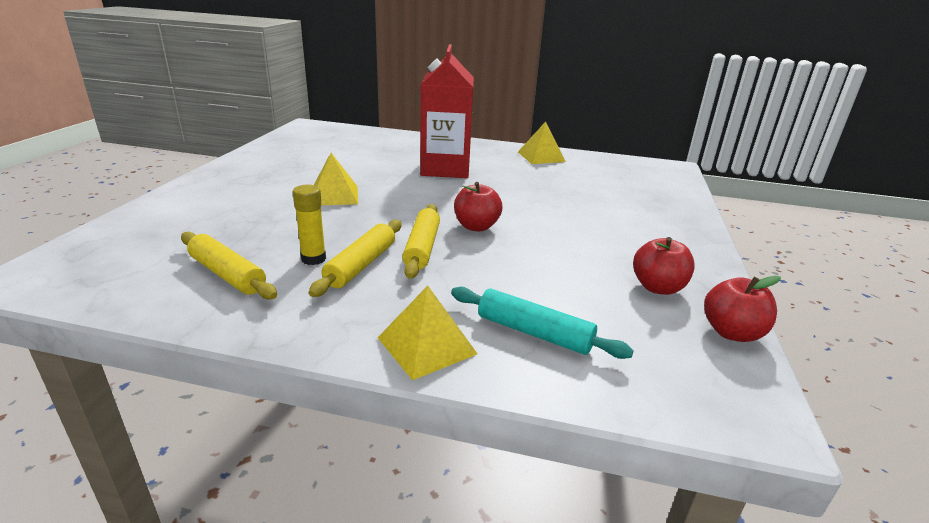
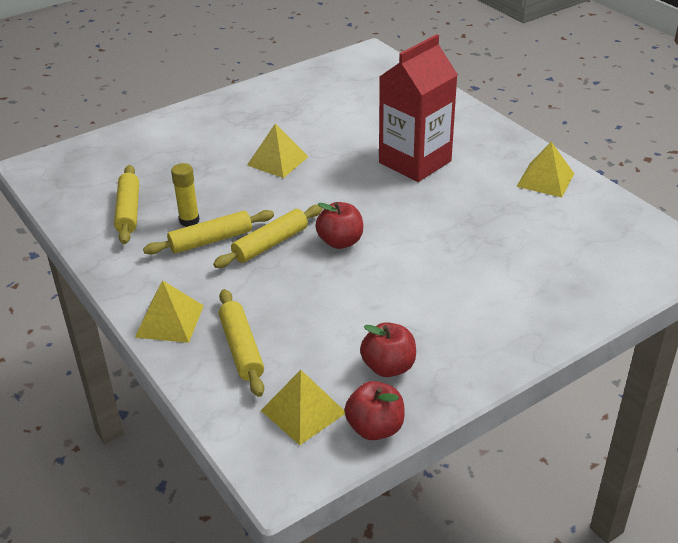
camera: 45 degrees right, 10 degrees up
turquoise rolling pin [451,287,634,359] -> yellow rolling pin [219,289,264,397]
none -> yellow pyramid [260,370,345,445]

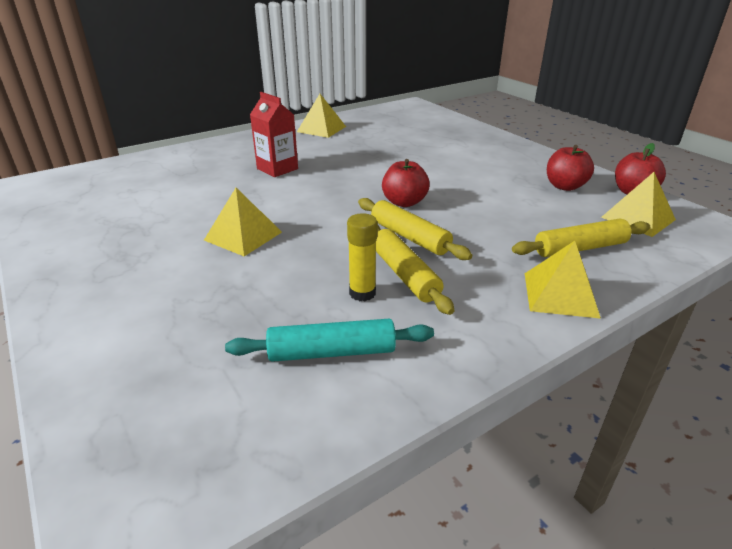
camera: 90 degrees left, 5 degrees down
yellow rolling pin [114,165,139,244] -> turquoise rolling pin [225,319,434,362]
red carton [379,34,458,182] -> red carton [250,92,298,177], size x0.59

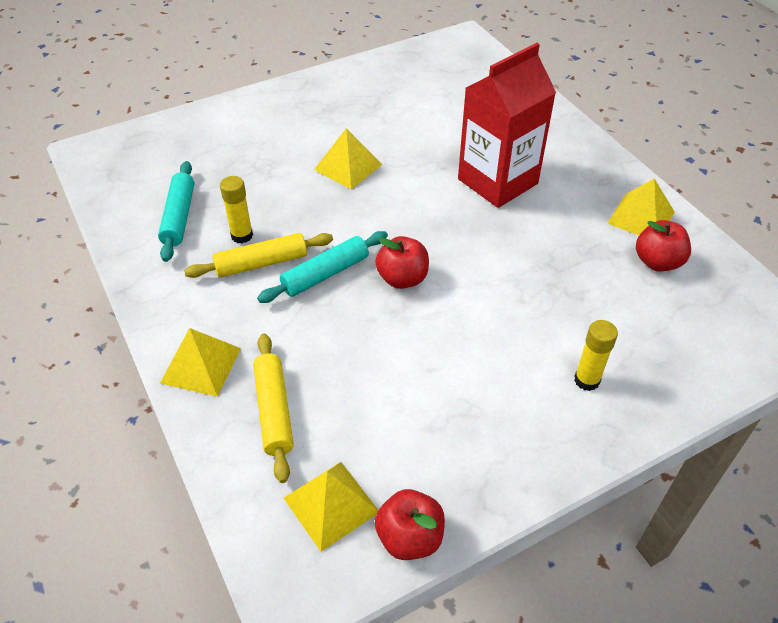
camera: 95 degrees right, 15 degrees up
red carton [250,92,298,177] -> red carton [458,43,556,208], size x1.69
yellow rolling pin [358,198,472,260] -> turquoise rolling pin [257,231,388,303]
red apple [547,145,594,191] -> red apple moved to [636,220,691,272]
none -> yellow glue stick [574,320,618,391]

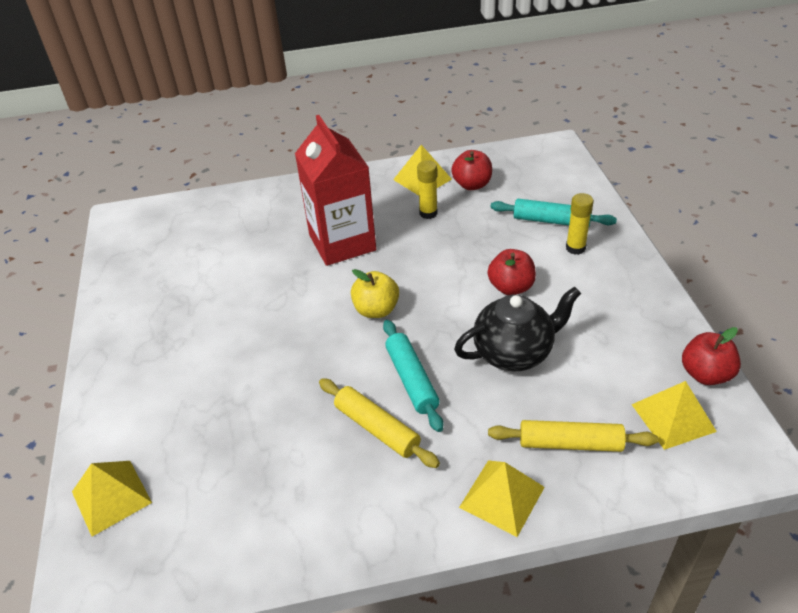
camera: 70 degrees left, 5 degrees down
turquoise rolling pin [158,161,194,262] -> turquoise rolling pin moved to [490,199,617,226]
yellow rolling pin [184,233,333,278] -> yellow rolling pin turned 45 degrees counterclockwise [319,378,440,468]
yellow glue stick [220,176,253,243] -> yellow glue stick moved to [417,160,438,219]
yellow pyramid [314,128,382,190] -> yellow pyramid moved to [72,461,152,537]
red apple [375,236,429,289] -> red apple moved to [488,249,536,295]
none -> yellow apple [351,269,399,318]
none -> black teapot [454,287,581,371]

